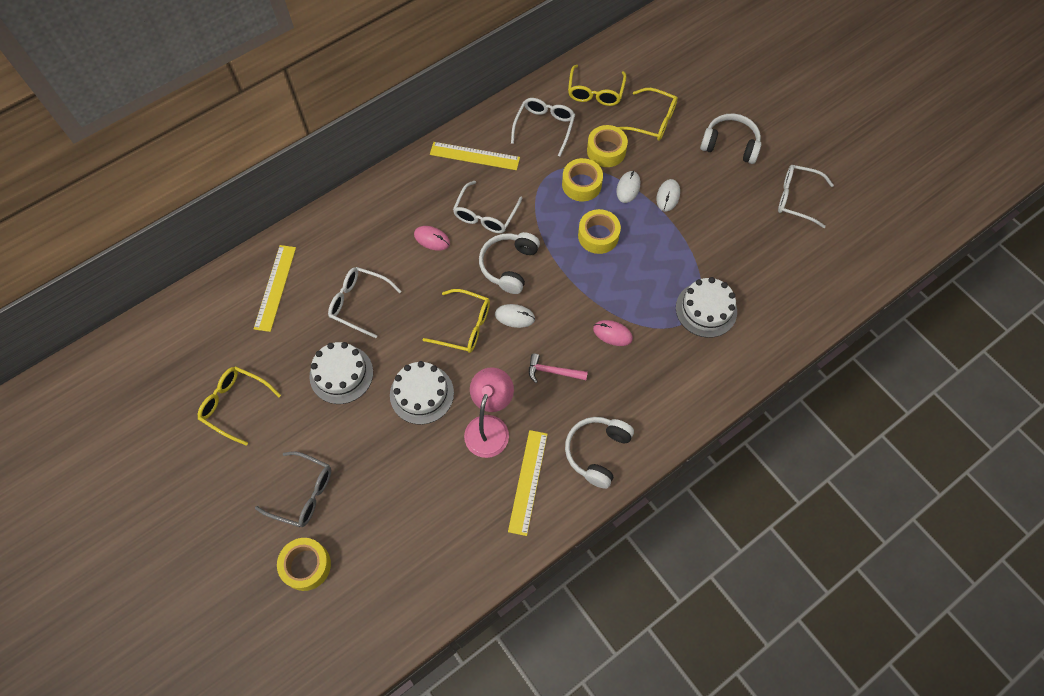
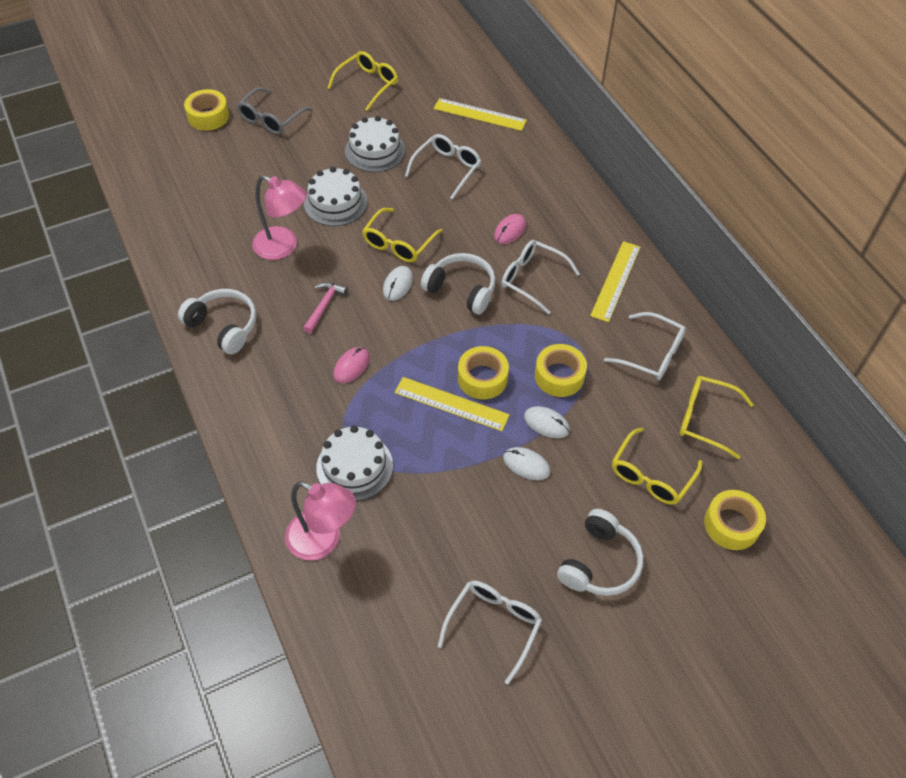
camera: 100 degrees right, 10 degrees down
yellow ruler [508,430,548,536] -> yellow ruler moved to [395,377,510,431]
yellow tape [587,125,628,167] -> yellow tape moved to [704,490,766,550]
none -> pink lamp [285,481,356,560]

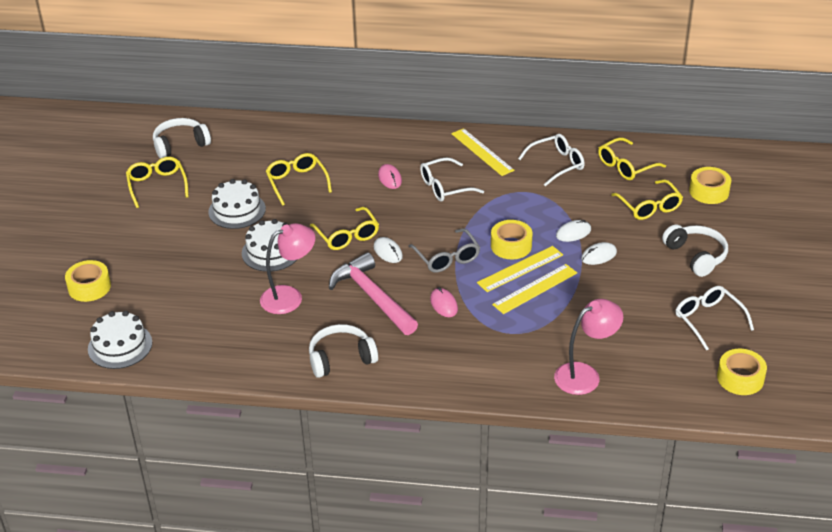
camera: 55 degrees left, 15 degrees down
grey glasses [237,87,312,134] -> grey glasses moved to [409,228,480,273]
pink hammer [303,282,348,334] -> pink hammer [329,252,418,335], size x2.01
white cake [316,425,393,501] -> white cake moved to [88,311,152,369]
white glasses [405,134,481,200] -> yellow glasses [266,153,332,206]
white headphones [421,253,496,314] -> white headphones moved to [153,118,211,158]
yellow ruler [434,98,527,131] -> yellow ruler moved to [492,264,577,314]
yellow tape [535,344,587,397] -> yellow tape moved to [717,349,767,395]

